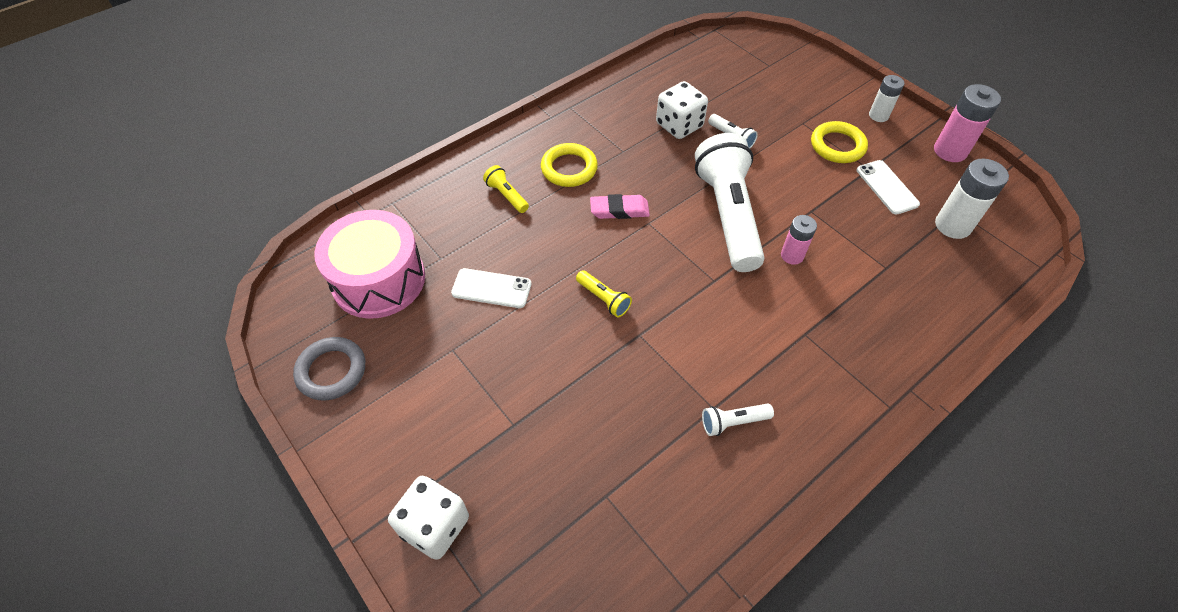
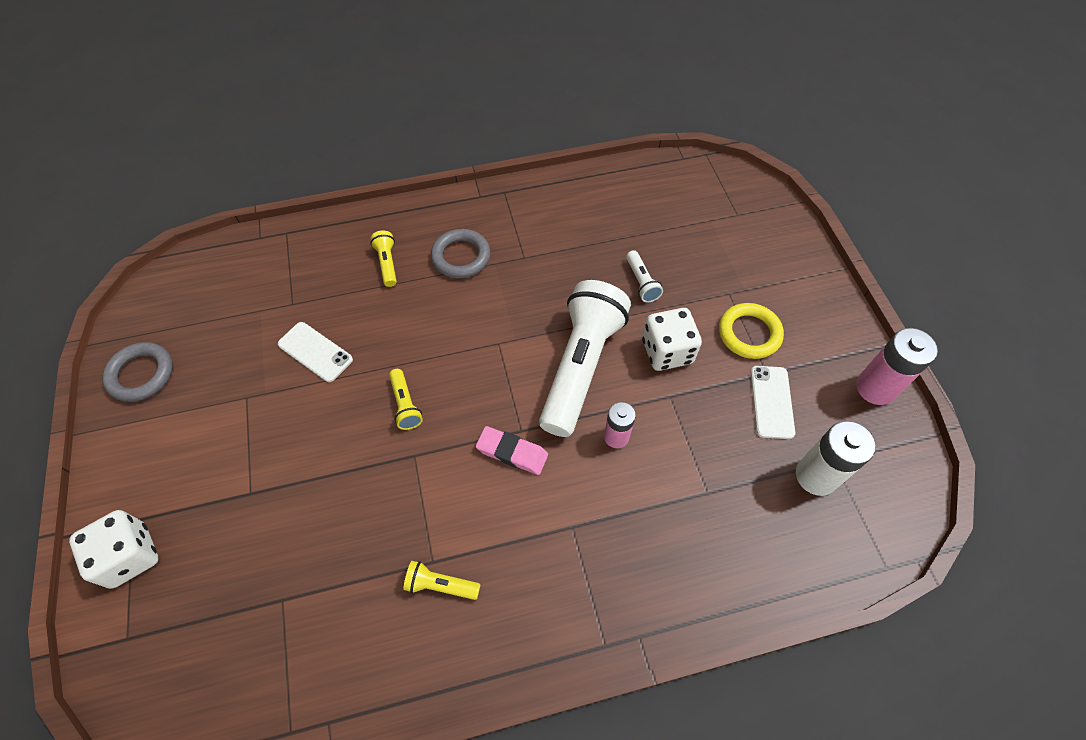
camera: 25 degrees right, 5 degrees up
pink drum [315,210,425,319] -> none
yellow ring [541,143,598,187] -> grey ring [431,229,490,278]
pink eraser [590,194,650,219] -> pink eraser moved to [476,426,548,475]
white dice [656,81,708,139] -> white dice moved to [642,308,702,371]
white flashlight [702,404,774,436] -> yellow flashlight [403,561,481,600]
white battery [869,75,904,122] -> none

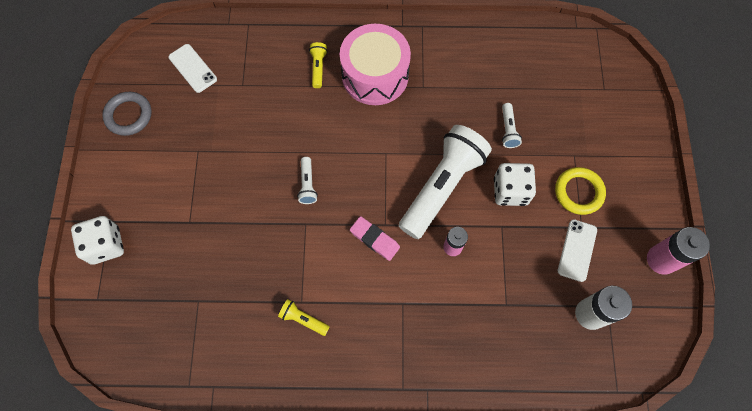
camera: 15 degrees right, 10 degrees up
white phone [278,322,353,382] -> white phone moved to [168,44,217,93]
yellow flashlight [389,369,423,430] -> white flashlight [297,157,318,204]
grey ring [431,229,490,278] -> pink drum [340,24,411,105]

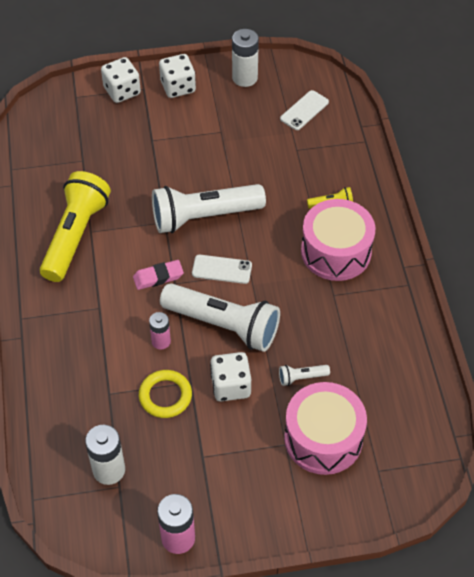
camera: 80 degrees right, 15 degrees down
grey ring [102,92,152,136] -> white battery [232,29,259,87]
yellow flashlight [278,299,330,336] -> yellow flashlight [40,171,111,282], size x2.44
white flashlight [297,157,318,204] -> white flashlight [152,184,266,233], size x2.44
pink eraser [350,216,400,261] -> pink eraser turned 45 degrees clockwise [133,260,184,290]
yellow ring [555,167,606,215] -> yellow ring moved to [139,370,192,418]
white phone [558,219,597,282] -> white phone moved to [192,255,252,284]
none -> white dice [159,54,196,98]
none -> pink drum [284,382,367,475]

